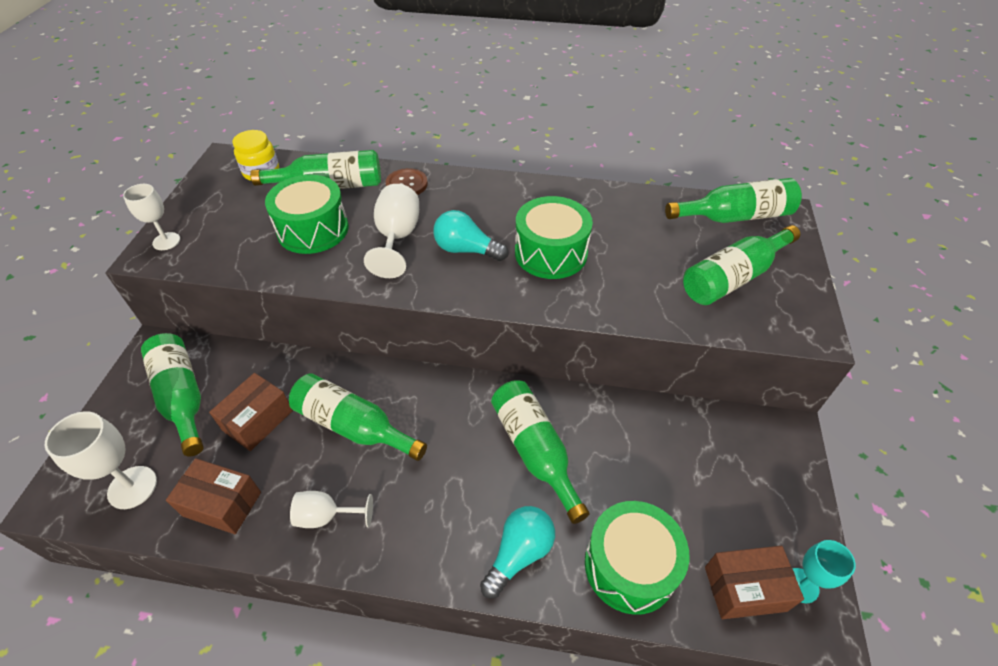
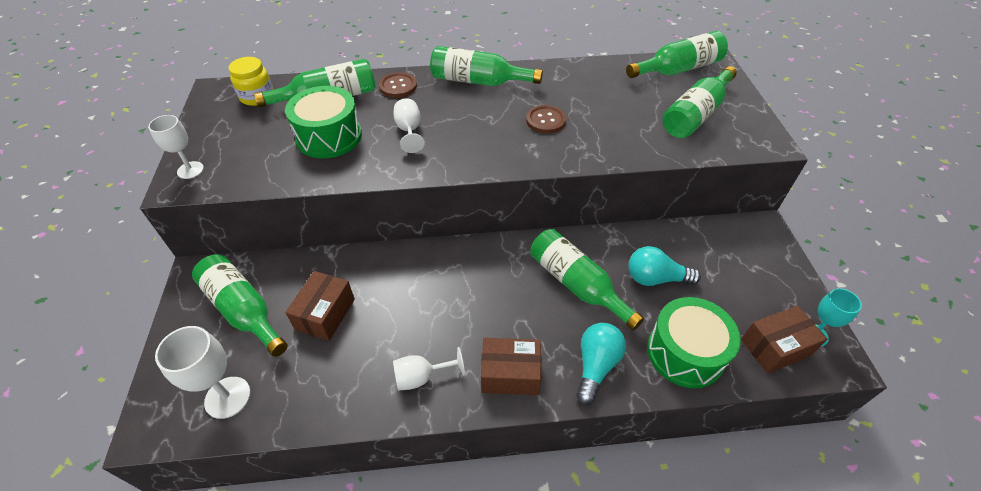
camera: 15 degrees left, 0 degrees up
brown box [166,458,261,534] -> brown box moved to [481,338,541,395]
green bottle [289,373,427,461] -> green bottle moved to [430,46,543,86]
white goblet [364,184,419,278] -> white goblet [393,98,425,153], size x0.67
turquoise light bulb [433,210,508,261] -> turquoise light bulb moved to [628,246,701,286]
green drum [515,196,593,279] -> brown button [526,105,566,134]

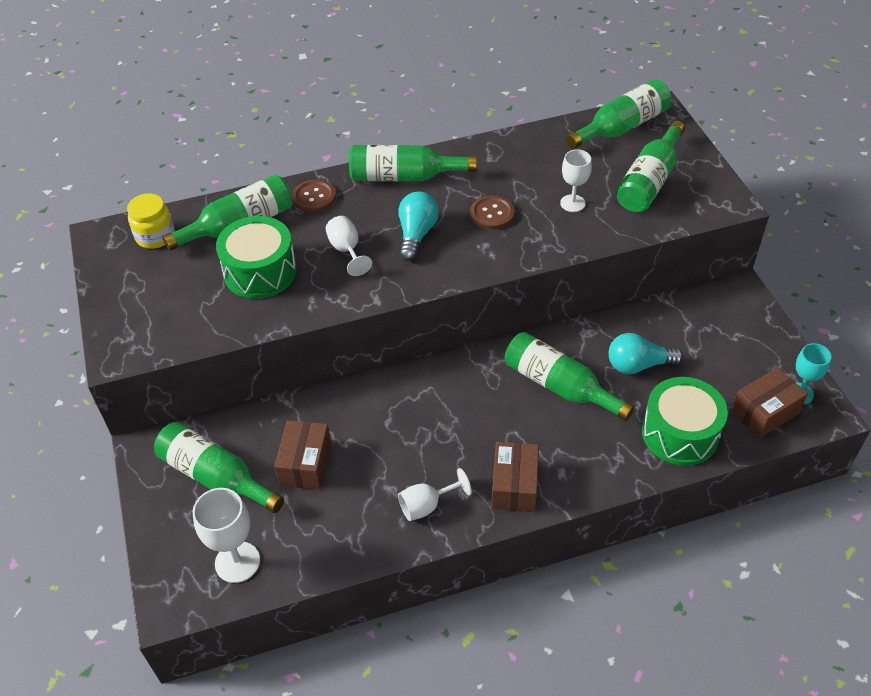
camera: 10 degrees left, 0 degrees up
white goblet [148,115,204,179] -> white goblet moved to [560,150,592,212]
brown box [481,338,541,395] -> brown box turned 75 degrees counterclockwise [491,442,539,512]
turquoise light bulb [576,323,626,405] -> turquoise light bulb moved to [398,192,439,261]

